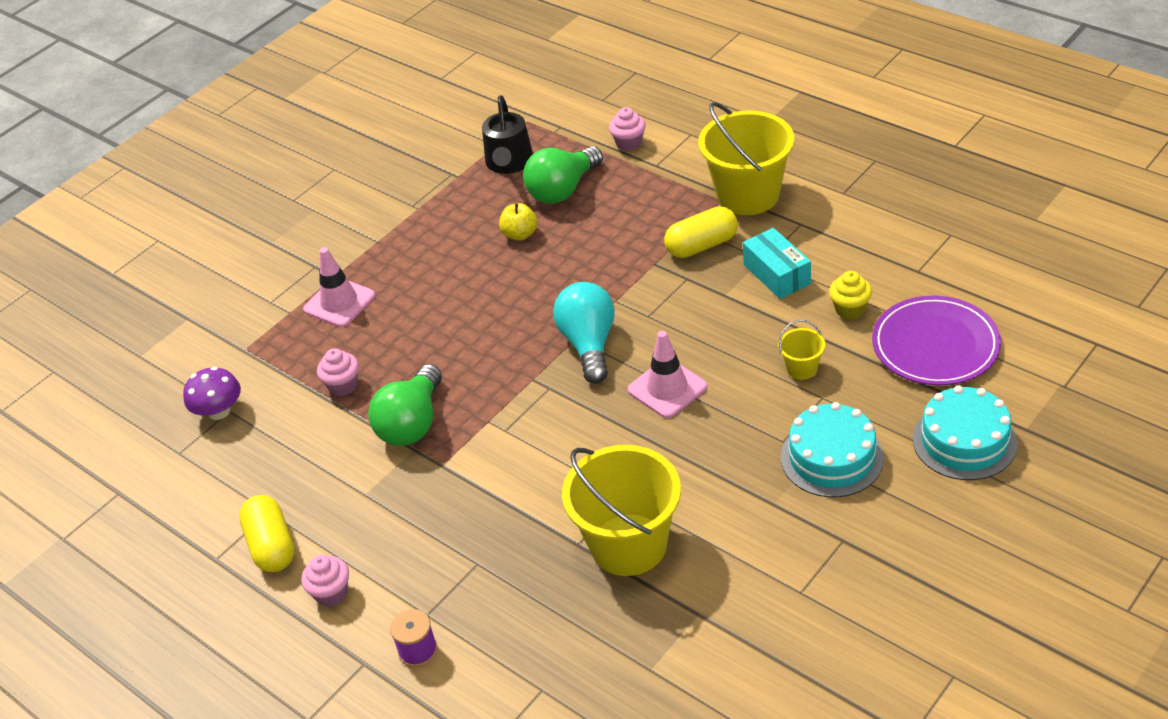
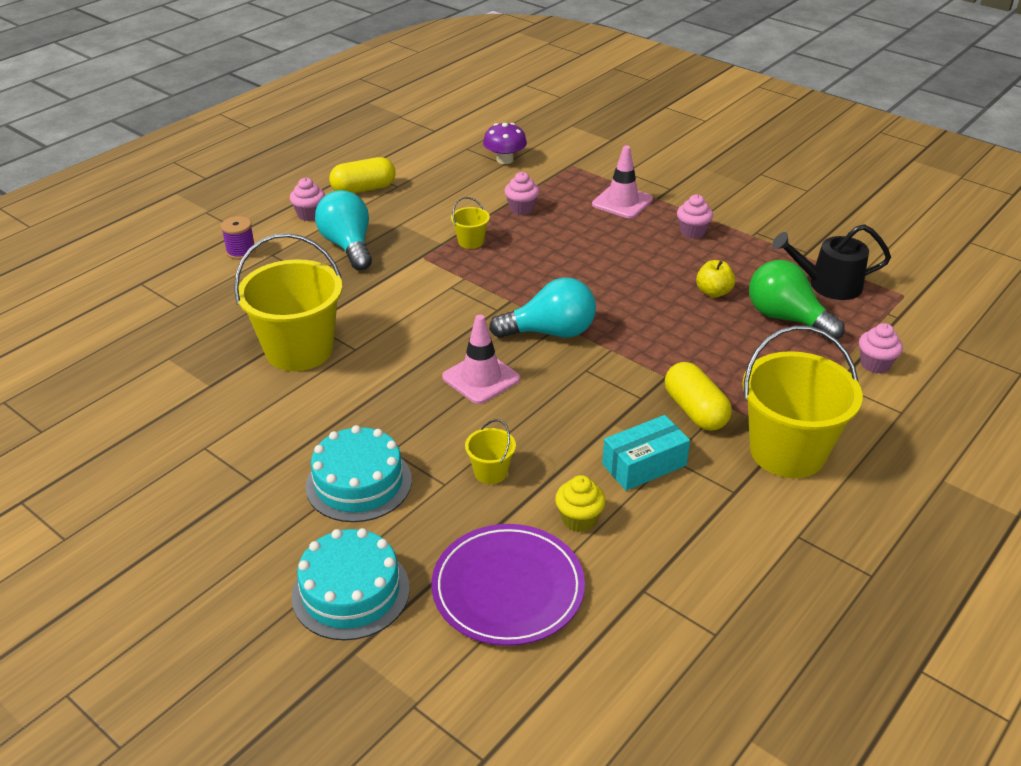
camera: 85 degrees right, 5 degrees down
green light bulb [368,364,442,446] -> yellow bucket [451,197,490,249]
none -> turquoise light bulb [315,190,372,271]
none -> pink cupcake [677,194,713,239]

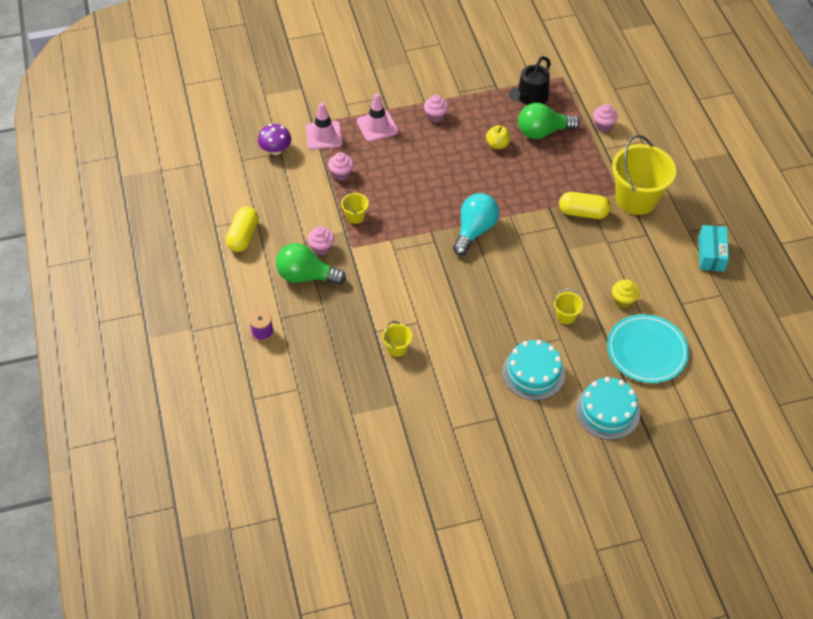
camera: 55 degrees left, 15 degrees up
yellow bucket [234,233,342,371] -> yellow bucket [382,321,412,357], size x0.44
pink cupcake [290,178,325,221] -> pink cupcake moved to [308,226,334,255]
turquoise light bulb [315,190,372,271] -> green light bulb [276,243,346,285]
purple plate [432,524,585,646] -> turquoise plate [607,314,689,383]
pink traffic cone [442,315,520,404] -> pink traffic cone moved to [306,103,342,150]
turquoise box [602,415,690,491] -> turquoise box moved to [698,225,729,272]

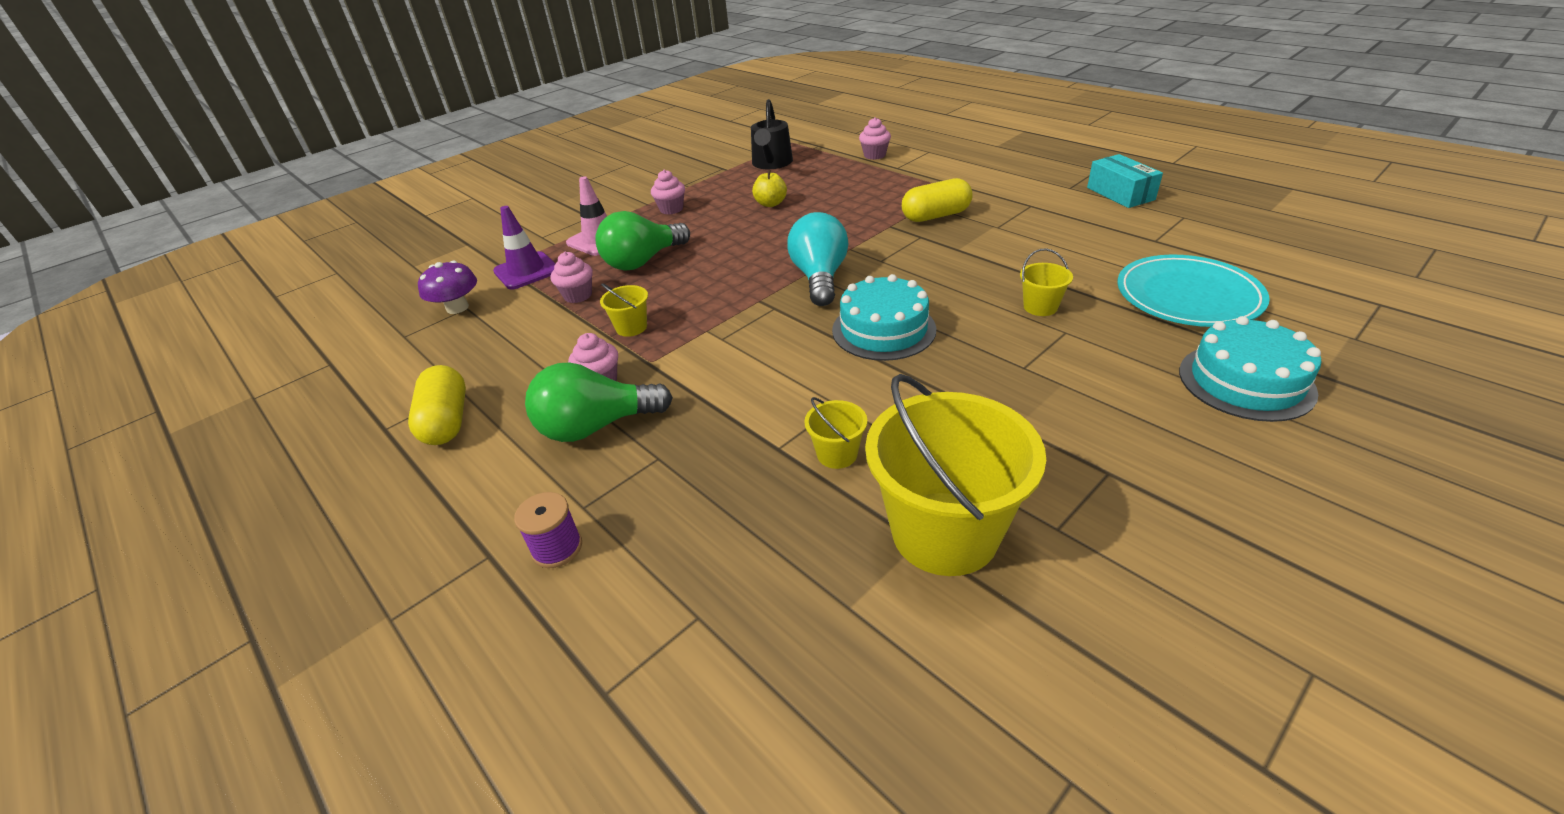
camera: 25 degrees left, 15 degrees down
pink traffic cone [306,103,342,150] -> purple traffic cone [493,206,556,290]
turquoise cake [502,340,565,401] -> turquoise cake moved to [832,274,936,361]
green light bulb [518,103,580,139] -> green light bulb moved to [595,211,690,270]
yellow bucket [612,135,676,215] -> yellow bucket moved to [865,374,1046,576]
yellow cupcake [612,279,640,309] -> none

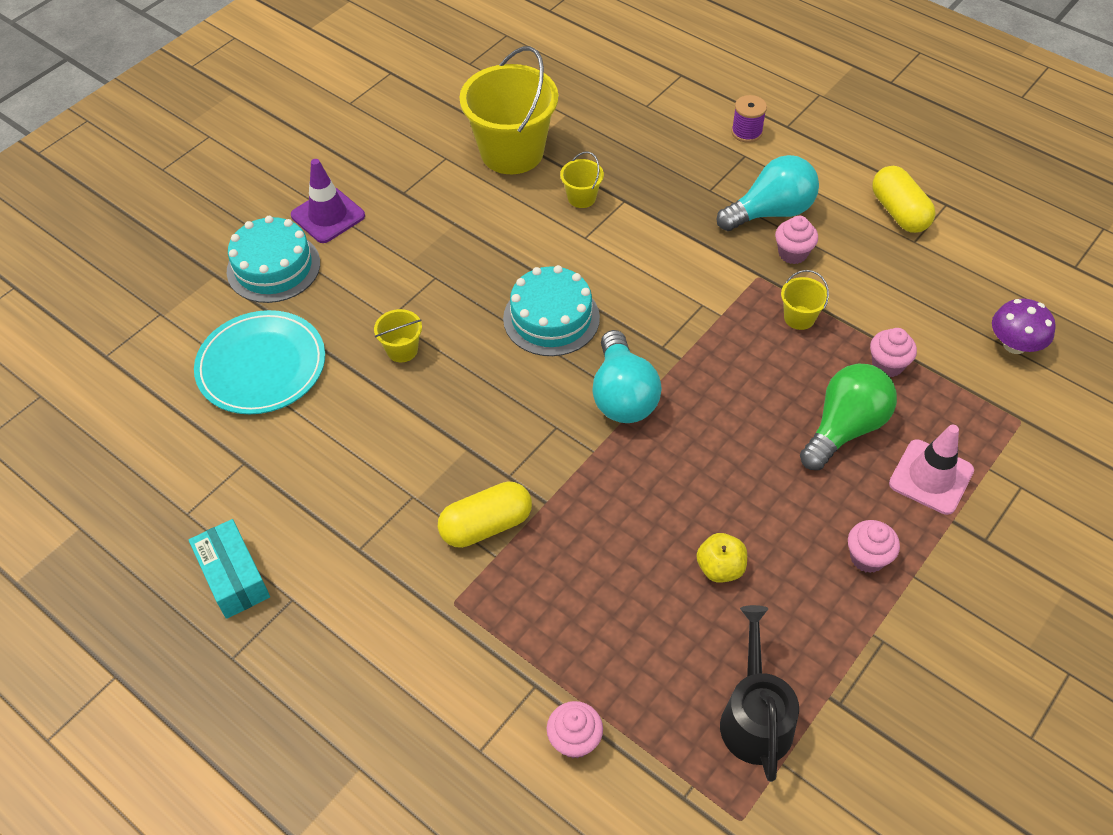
camera: 170 degrees right, 15 degrees up
purple traffic cone [493,206,556,290] -> purple traffic cone moved to [291,159,365,243]
green light bulb [525,362,673,442] -> turquoise light bulb [717,155,819,231]

